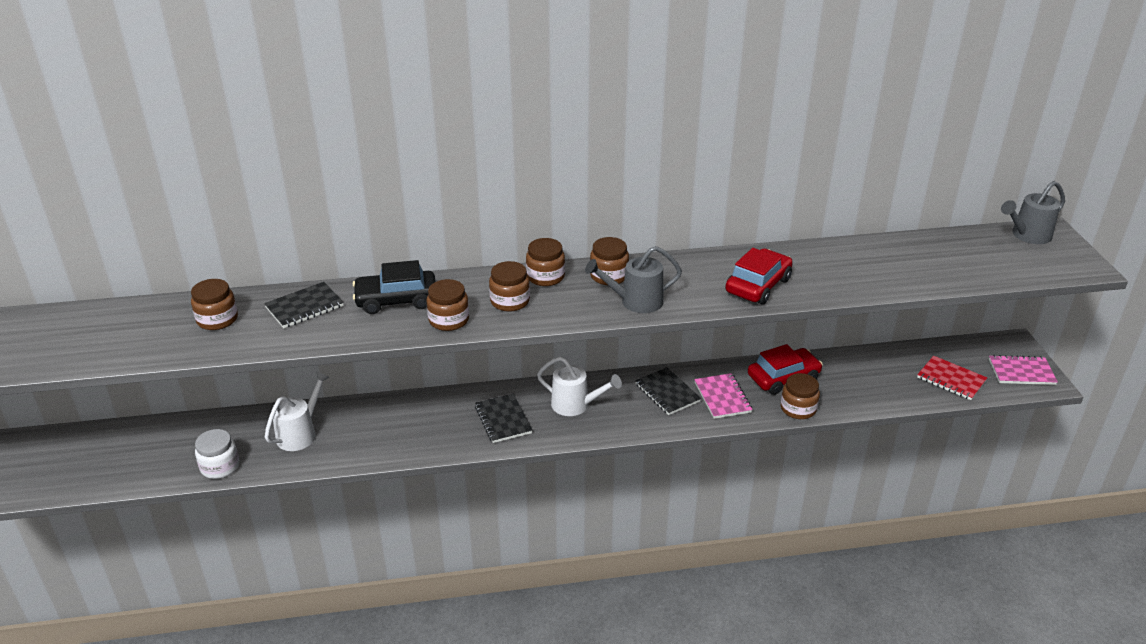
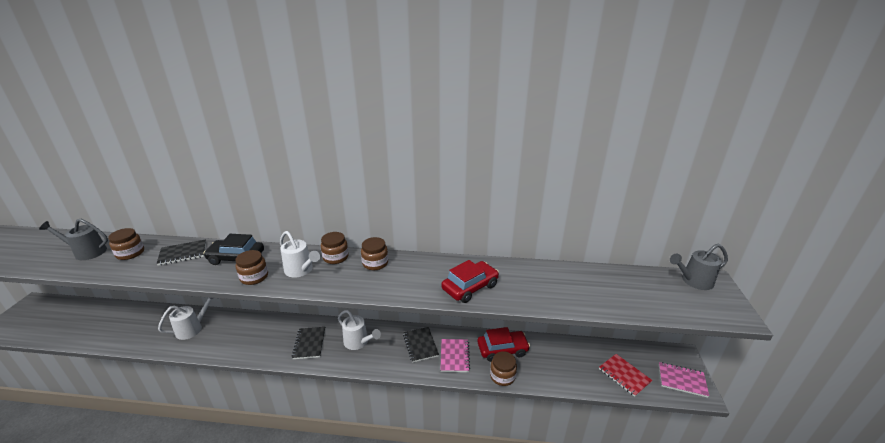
camera: 15 degrees right, 5 degrees down
white jar [195,429,239,479] -> none
brown jar [489,261,530,312] -> white watering can [280,231,320,278]
grey watering can [585,246,682,313] -> grey watering can moved to [39,219,108,260]

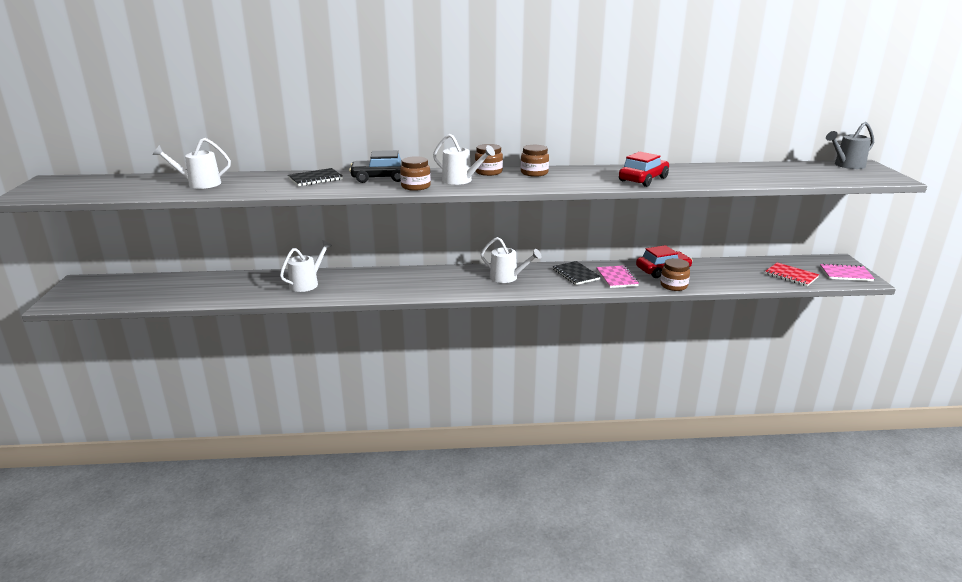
camera: 10 degrees left, 5 degrees down
grey watering can [39,219,108,260] -> white watering can [153,138,231,189]
brown jar [108,228,144,260] -> none
black notebook [292,327,325,359] -> none

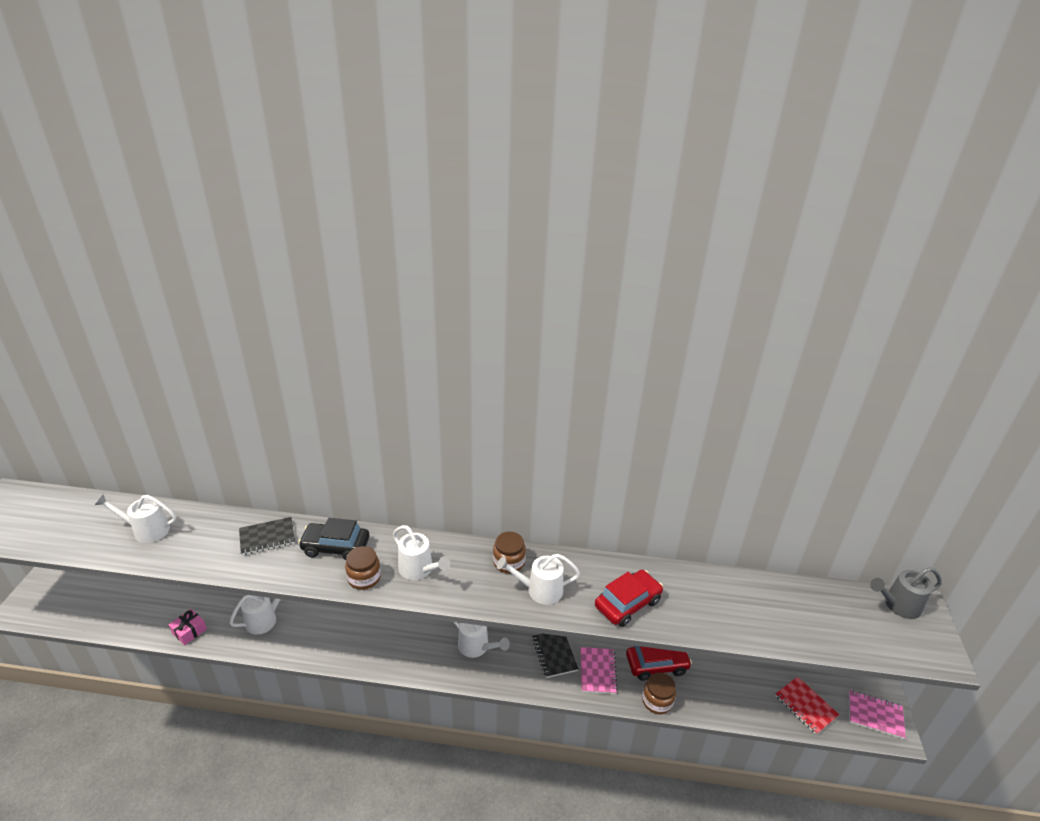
camera: 10 degrees right, 10 degrees up
brown jar [475,144,503,176] -> none
none -> pink gift [169,609,207,645]
none -> white watering can [497,554,580,605]

